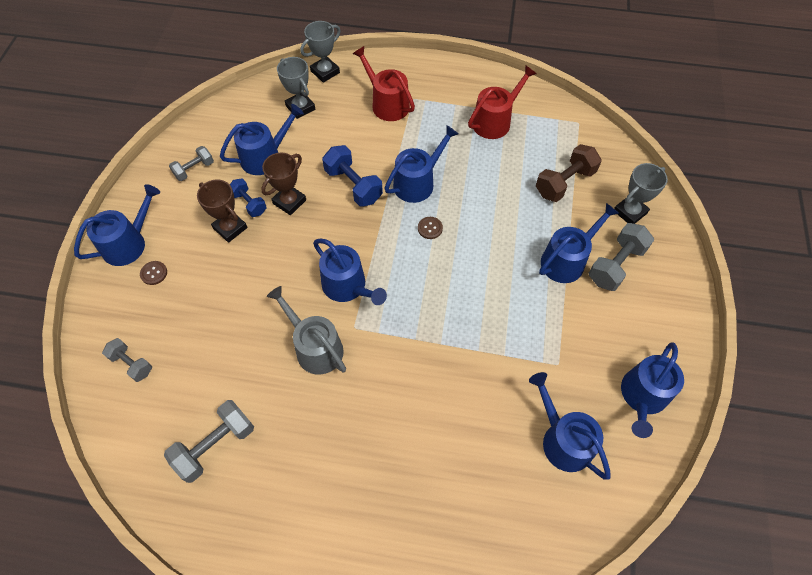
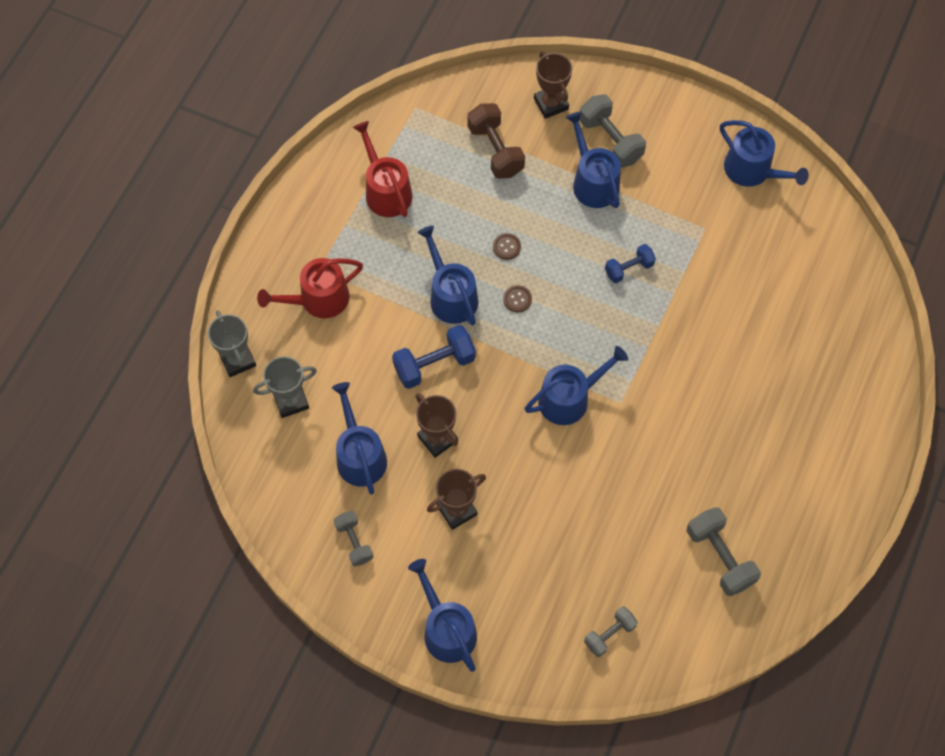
camera: 75 degrees left, 5 degrees up
brown button [140,261,167,285] -> brown button moved to [493,233,521,260]
blue dumbbell [230,178,267,217] -> blue dumbbell moved to [605,244,656,283]
grey watering can [267,286,346,375] -> none
blue watering can [529,372,611,480] -> none
grey trophy [614,163,668,224] -> brown trophy [534,51,572,119]

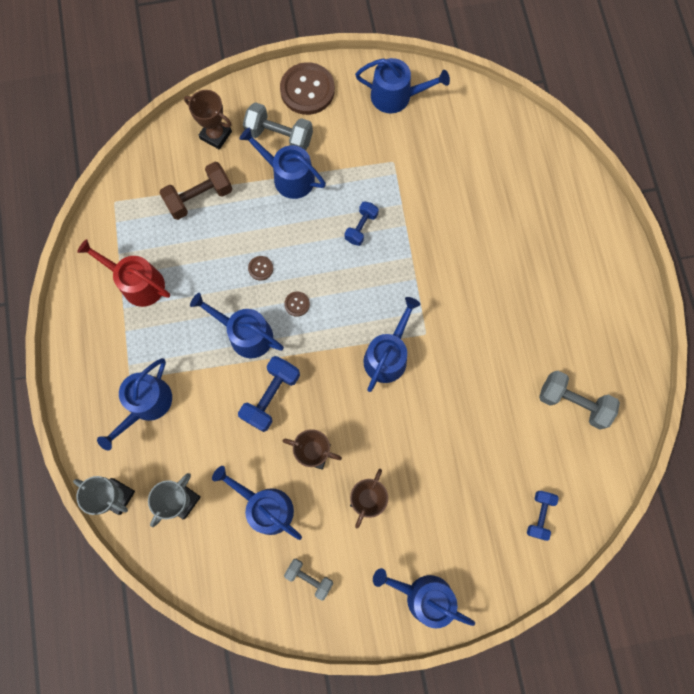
camera: 35 degrees left, 10 degrees up
red watering can [257,258,363,318] -> blue watering can [97,358,172,450]
brown dumbbell [467,103,525,179] -> brown dumbbell turned 60 degrees counterclockwise [159,162,232,220]
grey dumbbell [584,606,638,657] -> blue dumbbell [527,491,559,541]
none -> brown button [280,62,335,115]

